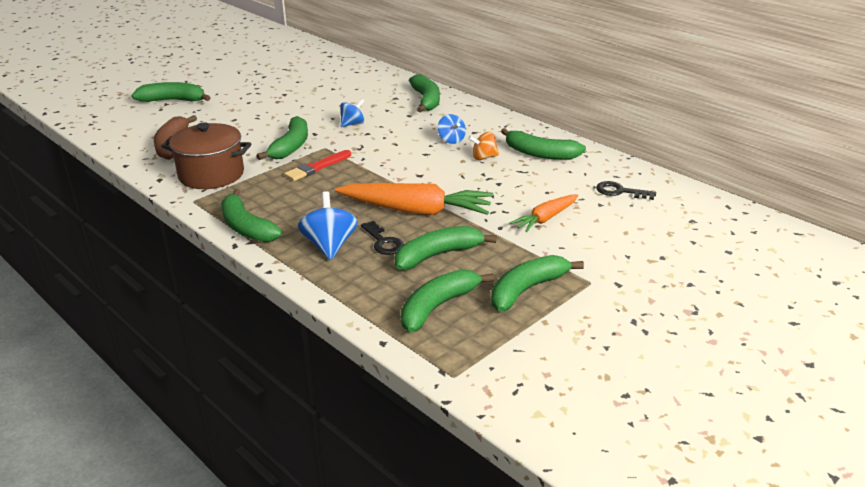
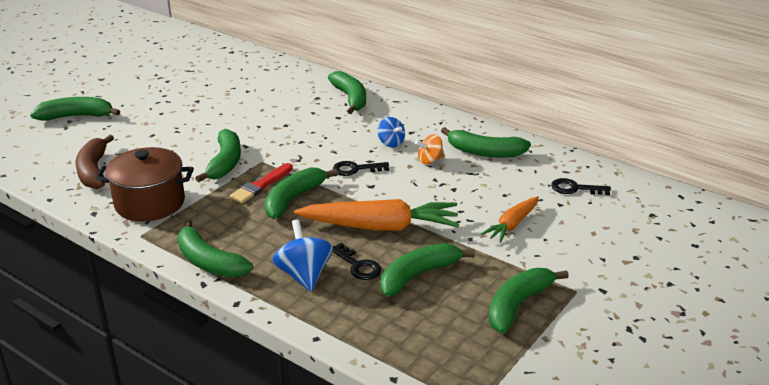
camera: 10 degrees left, 0 degrees up
blue spinning top [340,99,364,127] -> none
green banana [401,269,494,333] -> green banana moved to [265,167,338,219]
none -> black key [333,161,389,176]

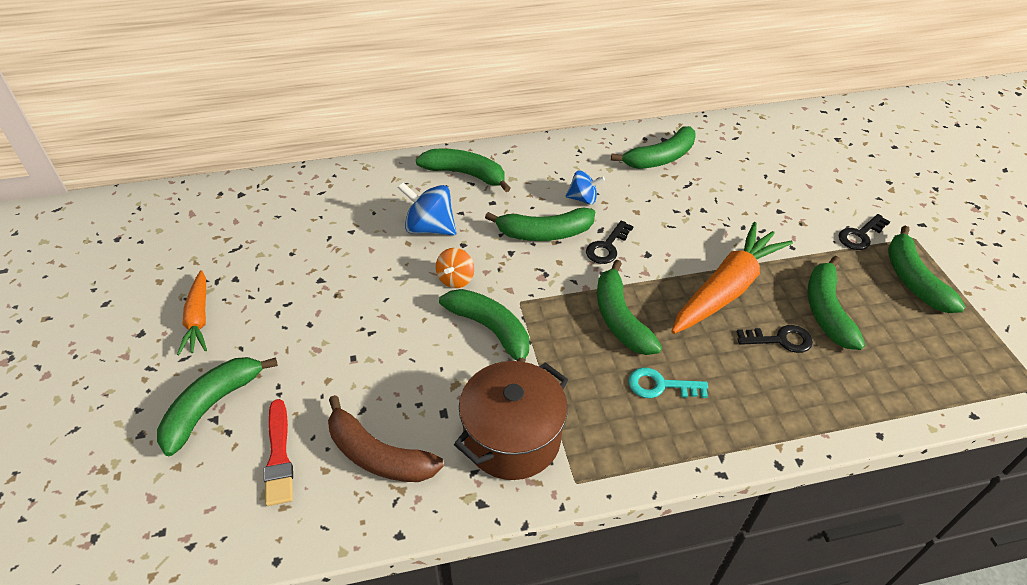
camera: 50 degrees left, 15 degrees up
green banana [177,220,253,277] -> green banana moved to [485,207,595,241]
red brush [230,163,293,203] -> red brush moved to [264,399,293,506]
blue spinning top [273,219,333,292] -> blue spinning top moved to [398,182,456,236]
orange spinning top [415,134,445,164] -> orange spinning top moved to [436,248,474,288]
orange carrot [481,196,539,243] -> orange carrot moved to [177,270,207,355]
black key [551,178,611,195] -> black key moved to [838,214,890,250]
none -> turquoise key [628,367,708,398]

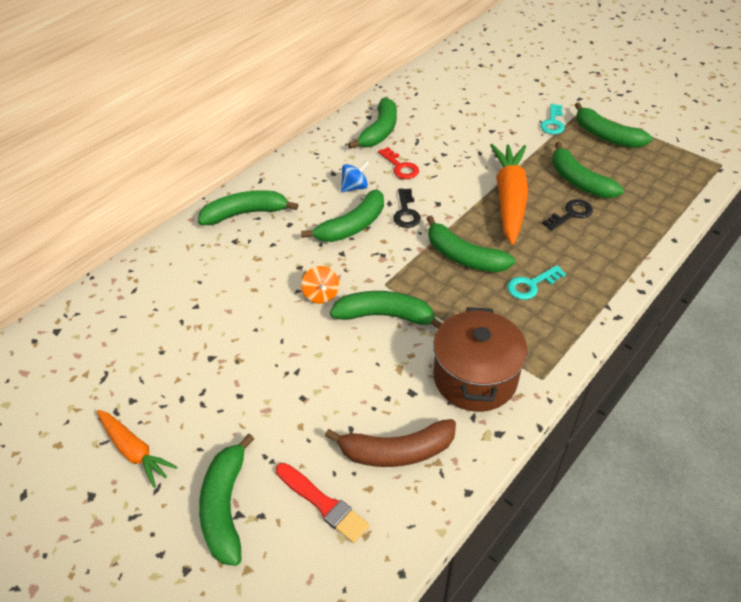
camera: 35 degrees left, 0 degrees up
blue spinning top [398,182,456,236] -> none
black key [838,214,890,250] -> turquoise key [540,104,565,134]
none -> red key [378,147,419,179]

